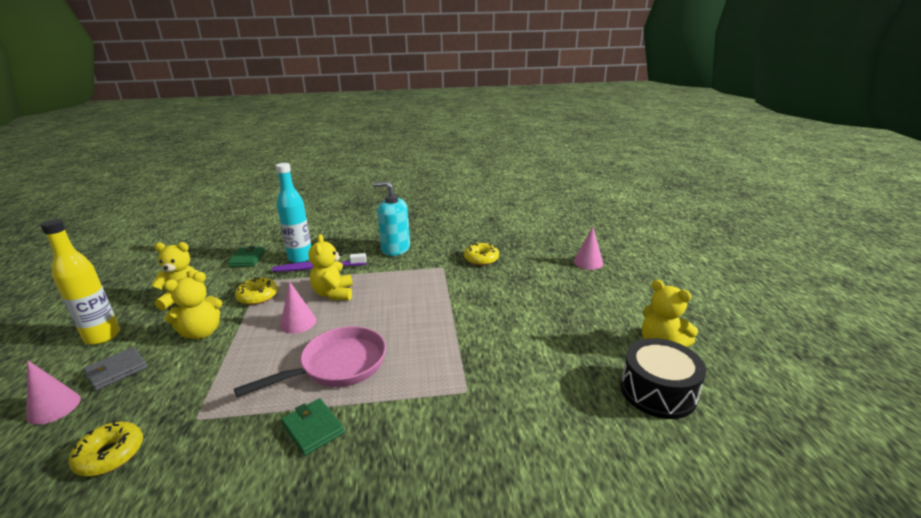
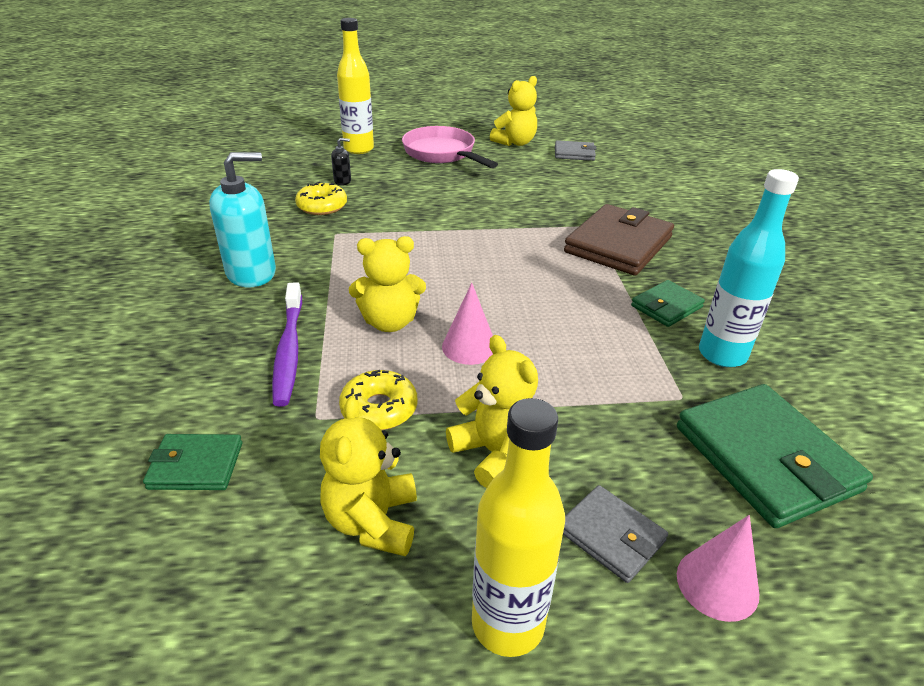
camera: 90 degrees left, 10 degrees up
yellow donut [69,421,143,477] -> green wallet [677,384,873,528]
pink pan [234,326,386,397] -> pink pan moved to [402,126,498,168]
turquoise bottle [276,163,311,263] -> turquoise bottle moved to [699,169,799,367]
turquoise soap dispenser [374,181,410,256] -> turquoise soap dispenser turned 135 degrees counterclockwise [209,152,276,287]
pink cone [574,226,603,270] -> yellow bottle [337,18,374,154]
black drum [621,338,706,419] -> grey wallet [555,140,596,161]
none -> black soap dispenser [331,138,351,185]
none -> brown wallet [564,204,674,276]

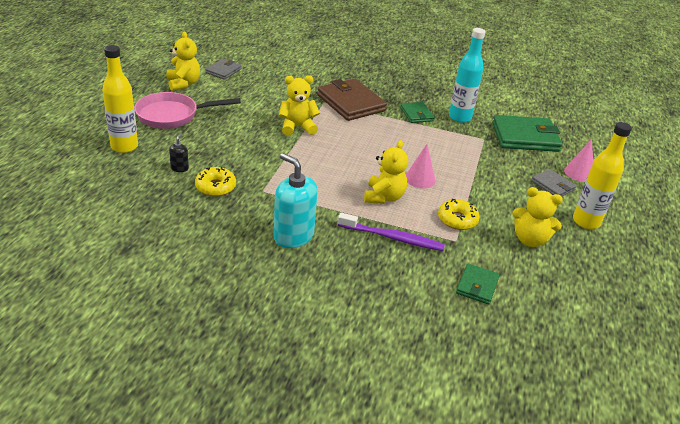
camera: 70 degrees left, 0 degrees up
turquoise soap dispenser [209,152,276,287] -> turquoise soap dispenser turned 45 degrees counterclockwise [274,153,318,248]
yellow teddy bear [446,335,538,488] -> yellow teddy bear moved to [279,75,320,136]
grey wallet [563,485,668,583] -> grey wallet turned 75 degrees clockwise [531,169,577,196]

